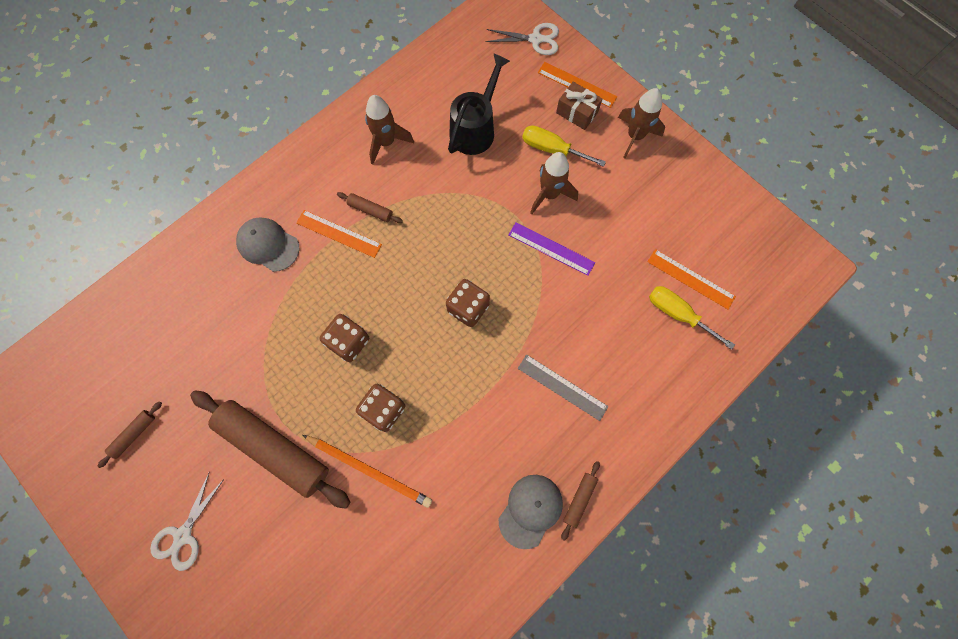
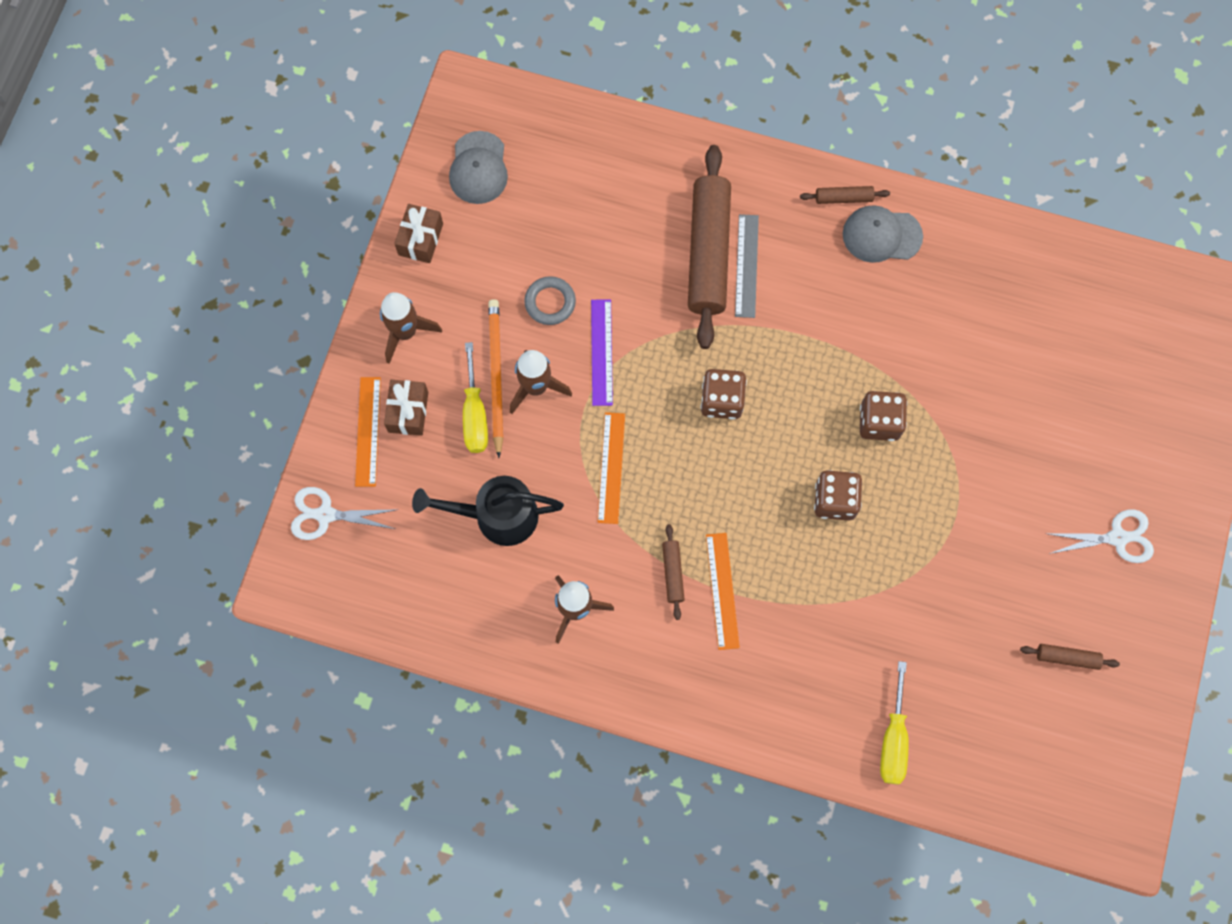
camera: 120 degrees left, 0 degrees up
brown rolling pin [190,390,351,509] -> brown rolling pin moved to [688,145,731,349]
grey cap [236,217,299,272] -> grey cap moved to [449,131,508,204]
orange pencil [303,435,432,508] -> orange pencil moved to [488,299,503,458]
white scissors [485,23,559,55] -> white scissors turned 60 degrees counterclockwise [291,487,395,540]
orange ruler [647,249,736,309] -> orange ruler moved to [597,412,625,524]
yellow screwdriver [649,286,735,350] -> yellow screwdriver moved to [880,661,909,785]
none -> brown gift [394,204,443,263]
none -> grey ring [524,276,576,325]

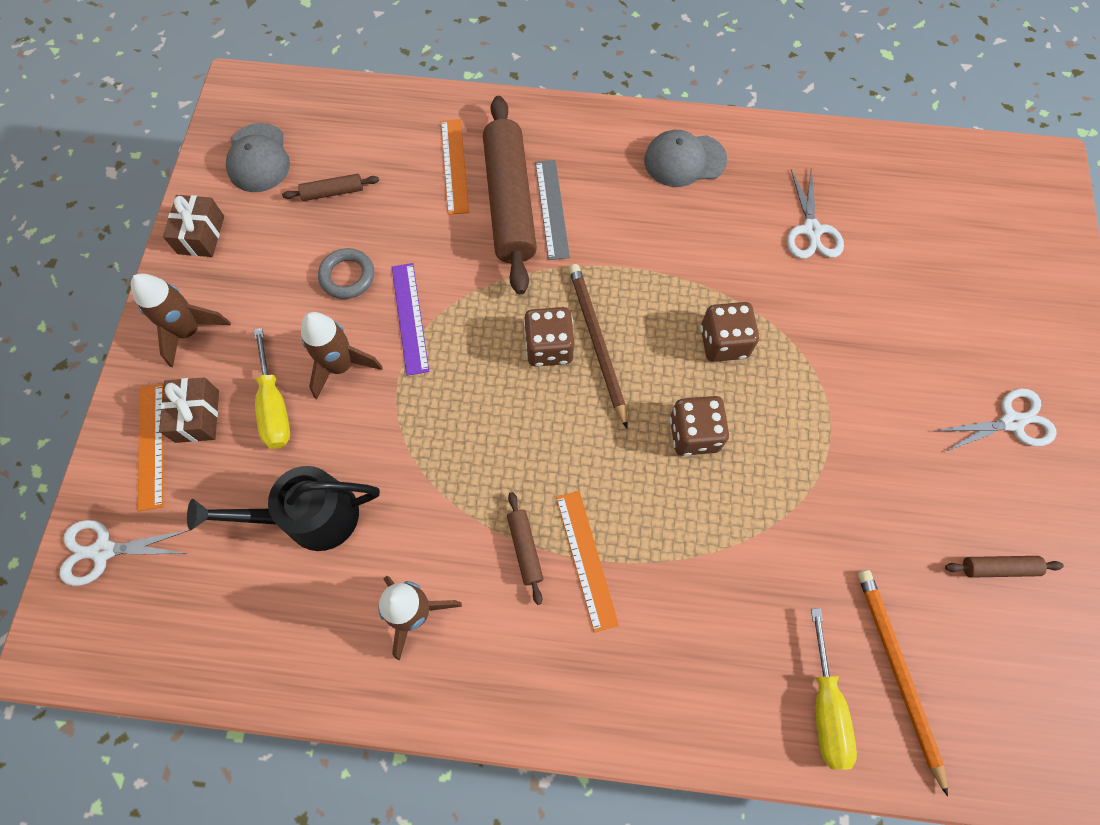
camera: 10 degrees left, 5 degrees down
orange pencil [488,299,503,458] -> orange pencil moved to [858,570,948,797]
orange ruler [597,412,625,524] -> orange ruler moved to [441,119,469,215]
brown rolling pin [800,186,890,204] -> brown rolling pin moved to [282,174,379,201]
none -> brown pencil [569,264,628,428]
none -> white scissors [787,168,844,259]

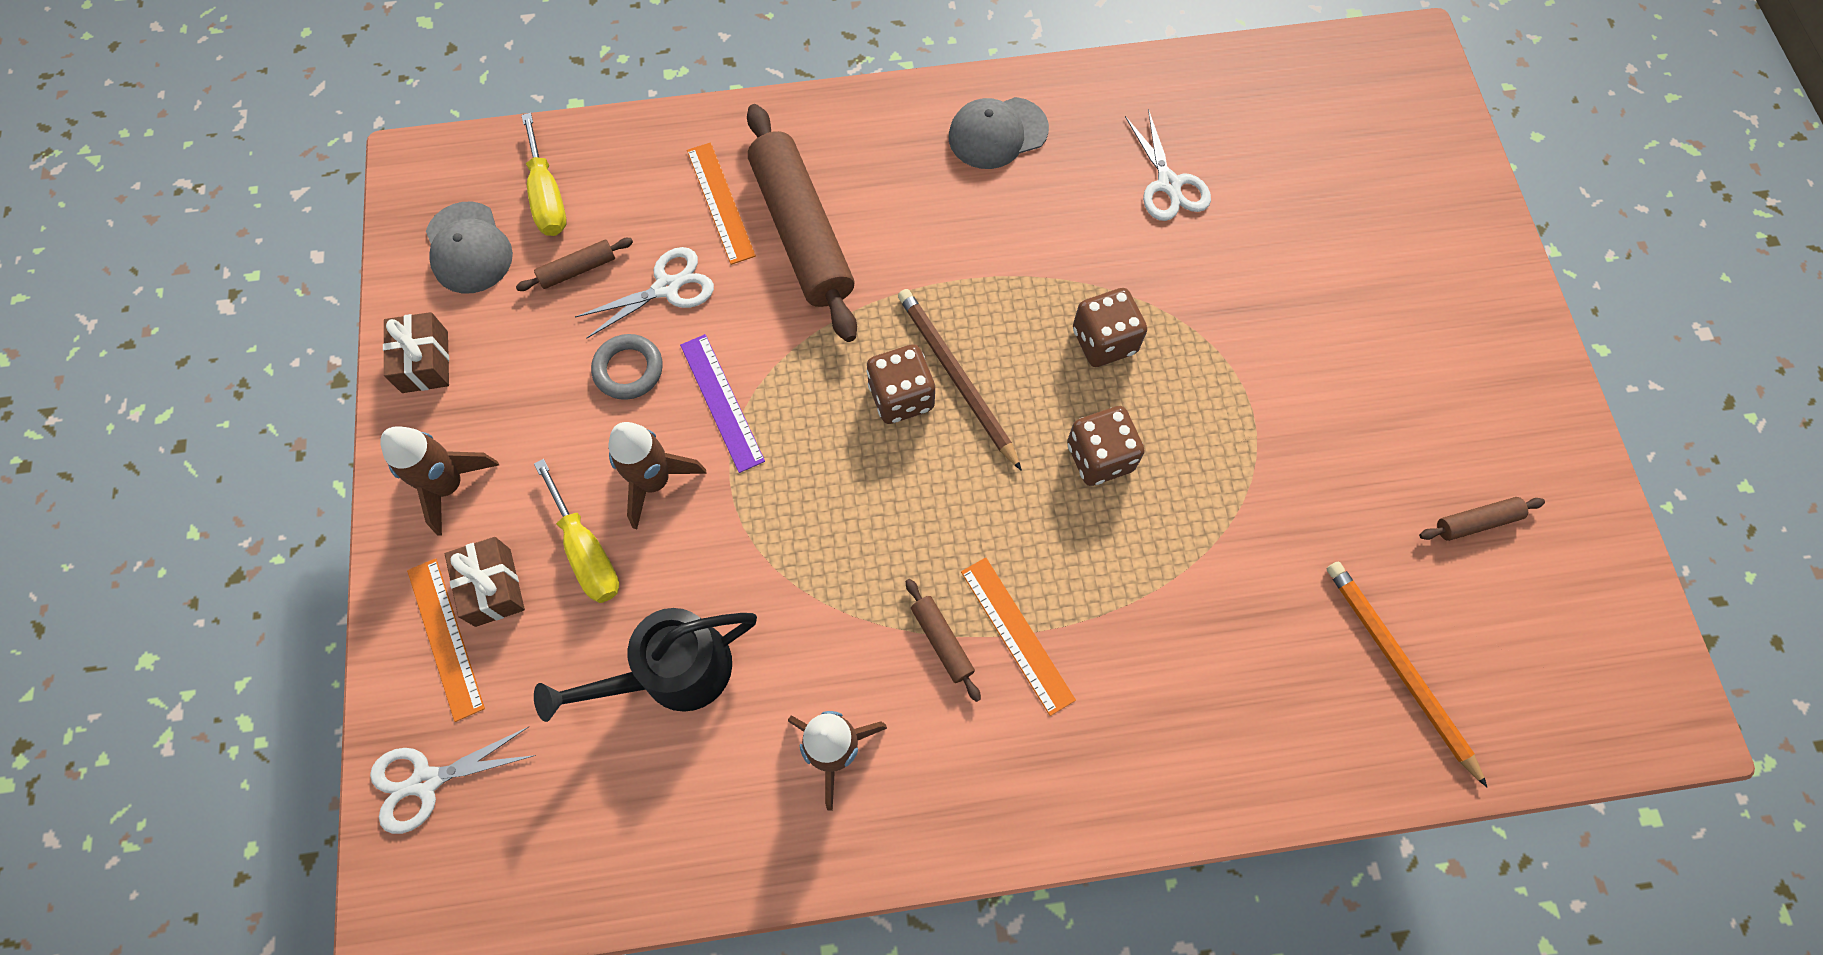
camera: 15 degrees left, 0 degrees up
grey ruler [535,160,570,260] -> none
yellow screwdriver [811,608,857,770] -> yellow screwdriver moved to [521,113,567,236]
white scissors [935,389,1057,452] -> white scissors moved to [575,247,714,338]

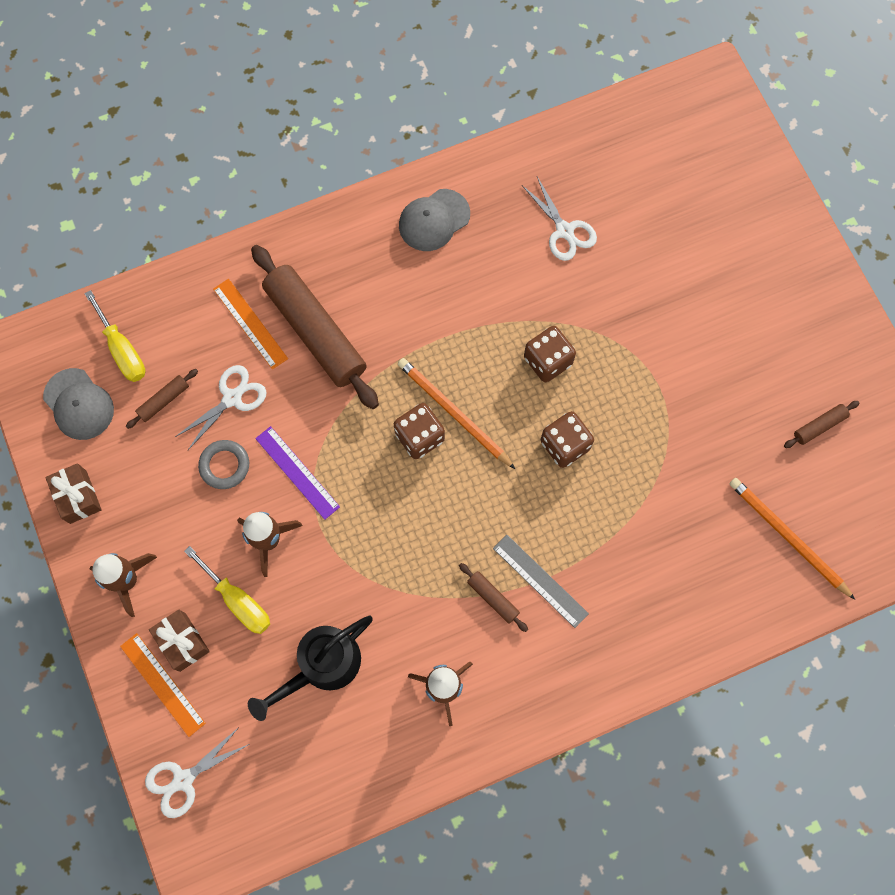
camera: 15 degrees left, 5 degrees up
brown pencil [898,289,1022,471] -> orange pencil [398,358,515,469]
orange ruler [961,558,1076,716] -> grey ruler [493,535,589,628]

